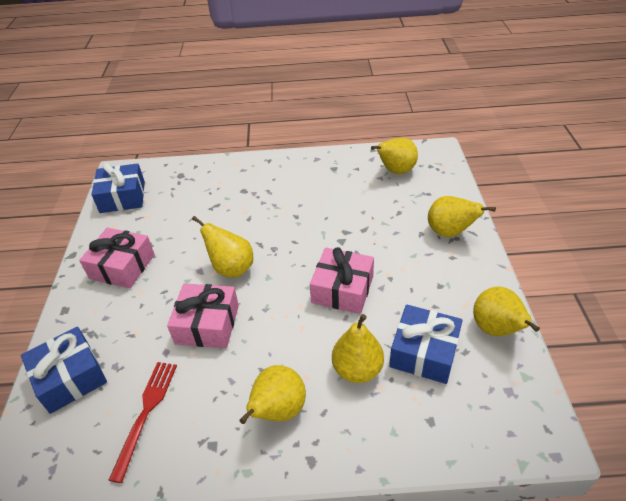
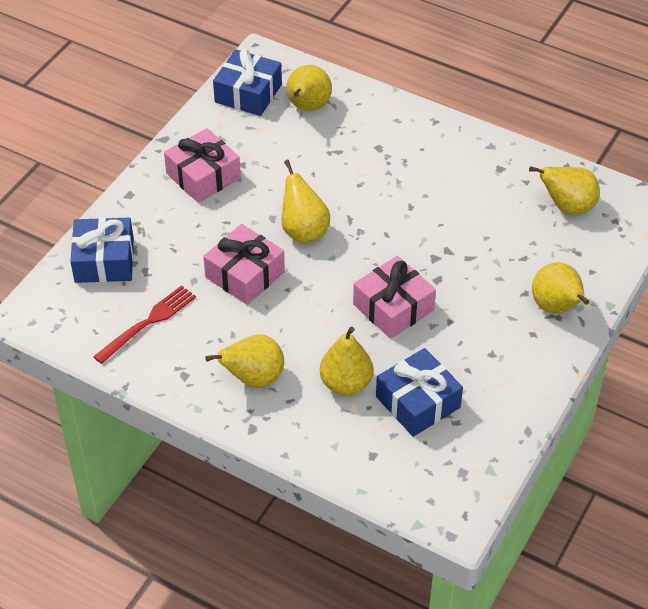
camera: 30 degrees right, 5 degrees up
yellow pear [473,286,540,336] -> yellow pear moved to [286,65,332,111]

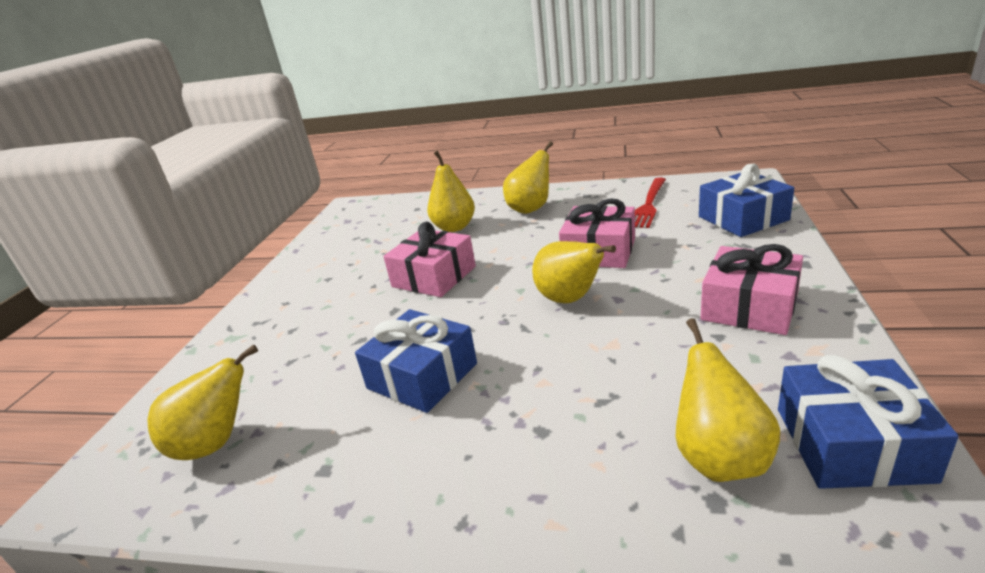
camera: 165 degrees right, 20 degrees down
blue gift [376,348,463,437] -> blue gift moved to [355,309,477,413]
yellow pear [532,262,589,314] -> none

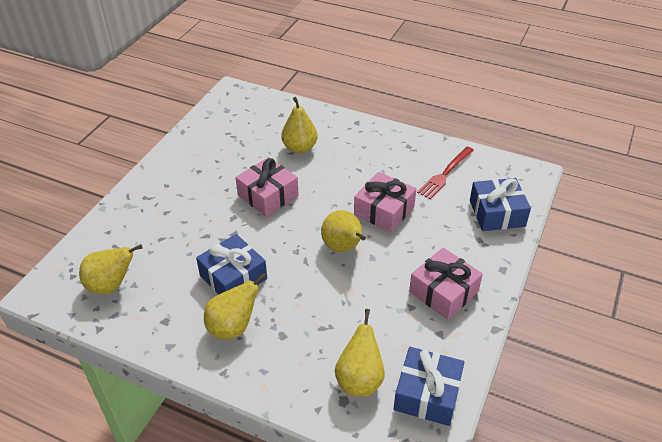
camera: 10 degrees right, 15 degrees up
yellow pear [503,141,553,214] -> yellow pear moved to [204,273,267,339]

